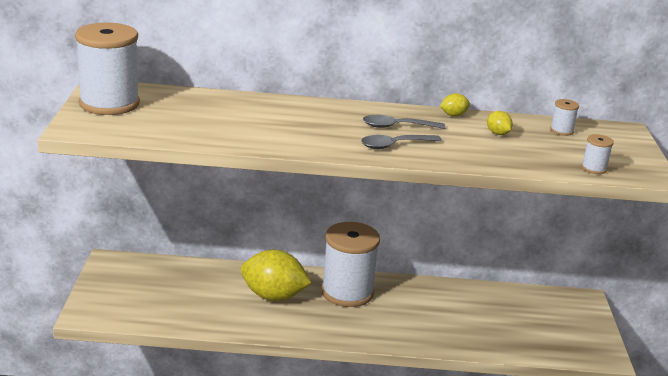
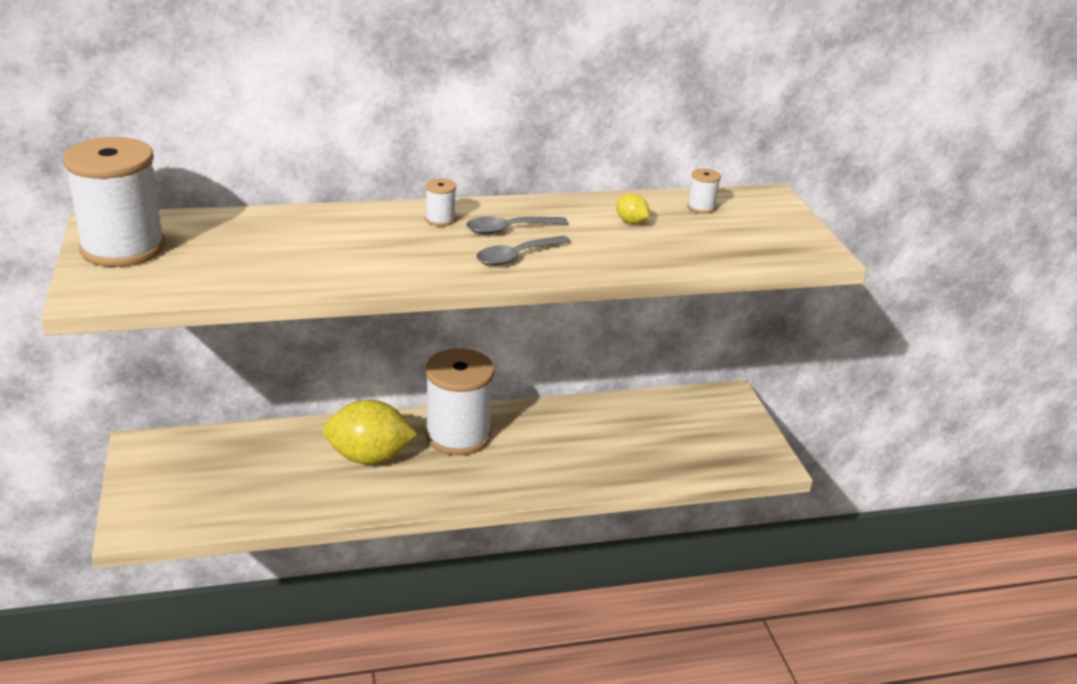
camera: 15 degrees left, 5 degrees up
yellow lemon [440,93,470,116] -> none
white spool [581,134,614,174] -> white spool moved to [425,178,456,226]

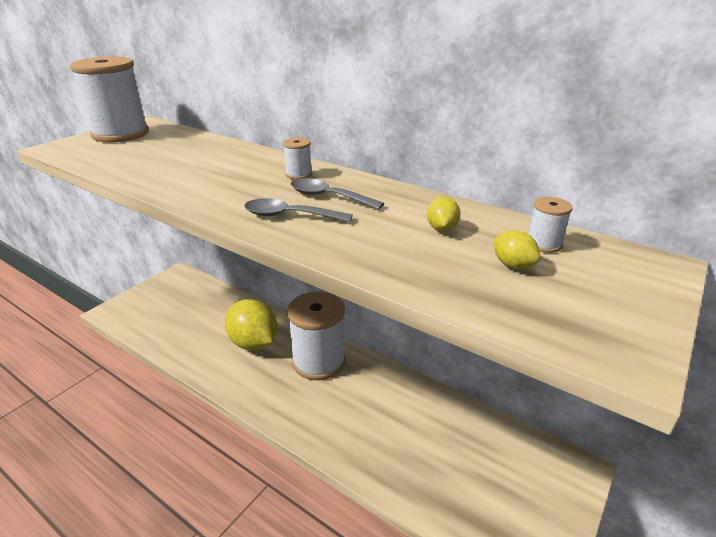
camera: 50 degrees right, 0 degrees up
none -> yellow lemon [494,230,540,269]

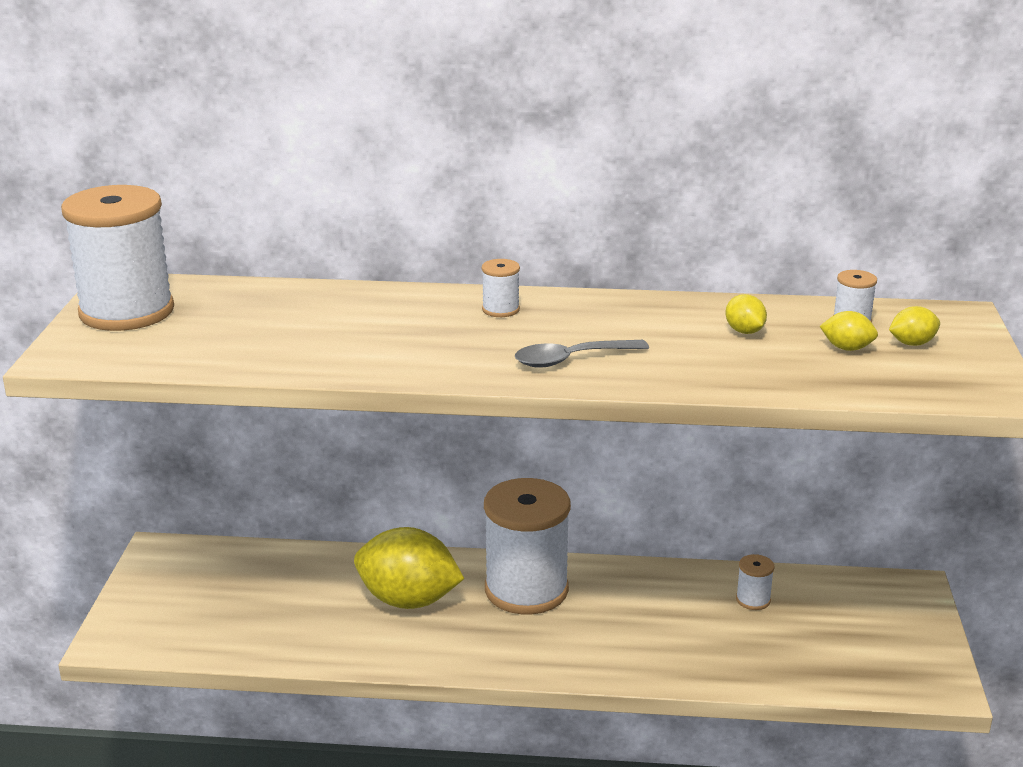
camera: 30 degrees left, 5 degrees down
grey spoon [291,178,384,210] -> none
none -> white spool [736,554,775,610]
none -> yellow lemon [889,306,940,346]

